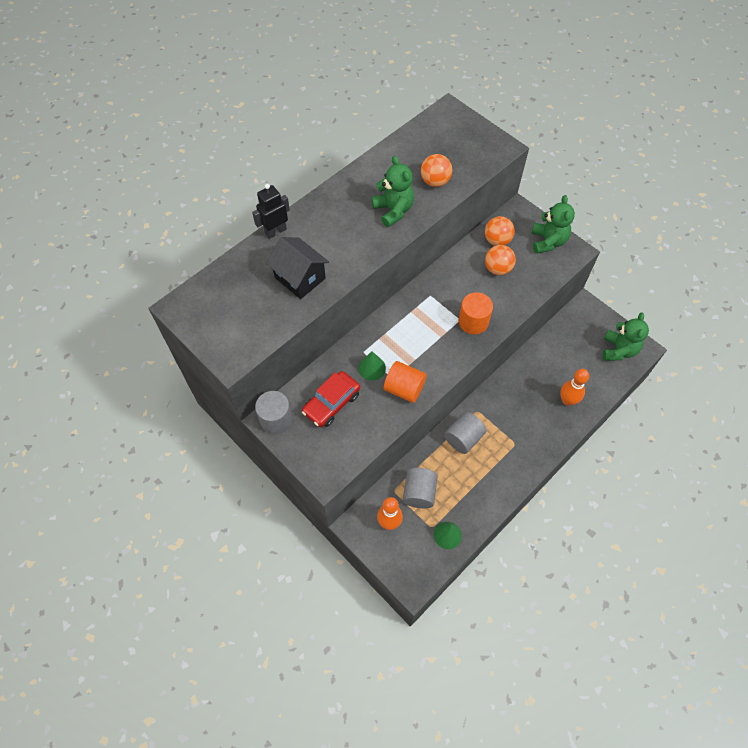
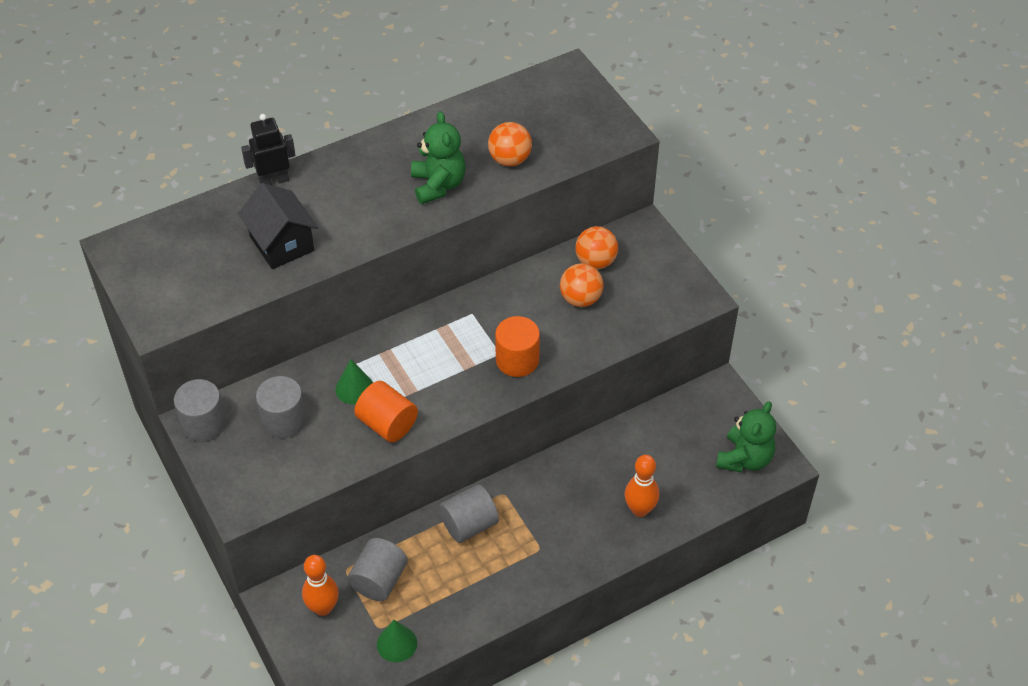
camera: 15 degrees right, 10 degrees down
red car [302,371,360,427] -> grey cylinder [256,376,306,438]
green teddy bear [532,195,575,254] -> none

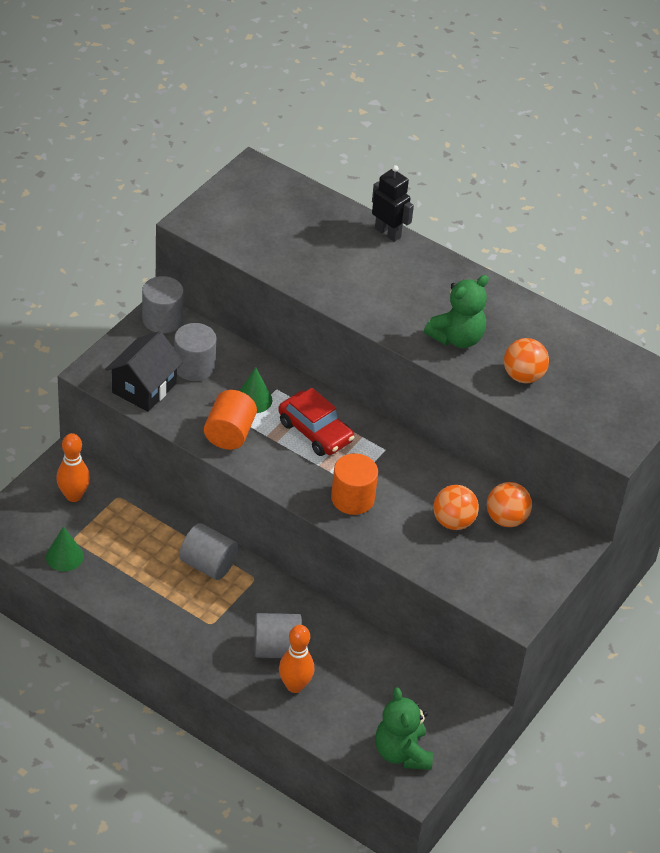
camera: 60 degrees right, 5 degrees down
black house [238,183,318,269] -> black house moved to [105,331,183,412]
grey cylinder [347,538,408,601] -> grey cylinder moved to [255,613,302,658]
green teddy bear [716,401,776,472] -> green teddy bear turned 75 degrees clockwise [375,687,433,770]
none -> red car [278,388,354,456]

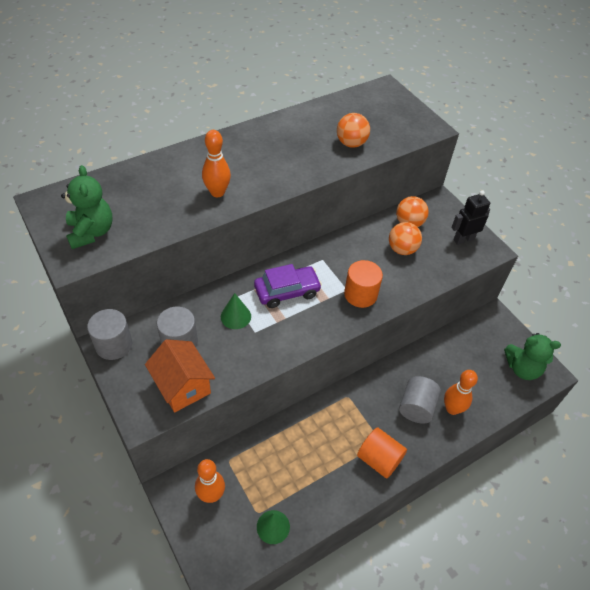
camera: 65 degrees left, 5 degrees up
black house [105,331,183,412] -> orange house [145,339,215,412]
grey cylinder [179,523,238,580] -> none
orange cylinder [204,390,257,450] -> orange cylinder moved to [357,427,407,478]
red car [278,388,354,456] -> purple car [254,264,322,308]
black robot [372,165,414,242] -> black robot moved to [452,190,490,245]
green teddy bear [424,275,489,348] -> green teddy bear moved to [61,165,113,249]
none -> orange bowling pin [202,130,231,197]

